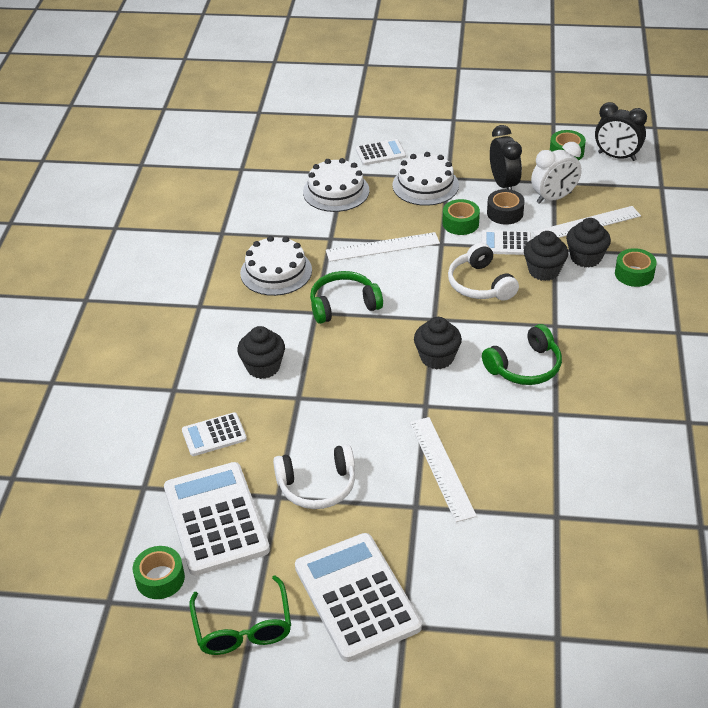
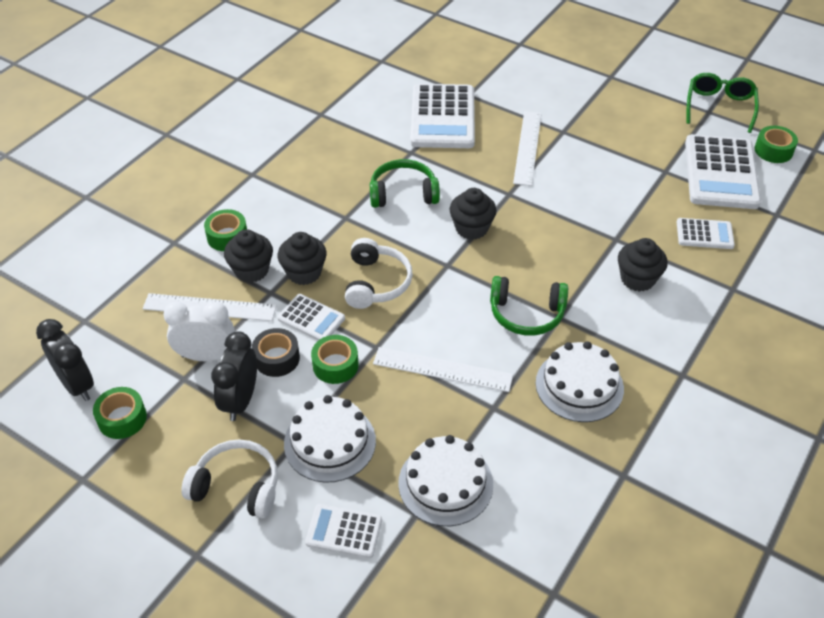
camera: 155 degrees left, 5 degrees up
white headphones [273,444,355,509] -> white headphones moved to [181,439,278,518]
white calculator [295,533,422,662] -> white calculator moved to [410,84,475,148]

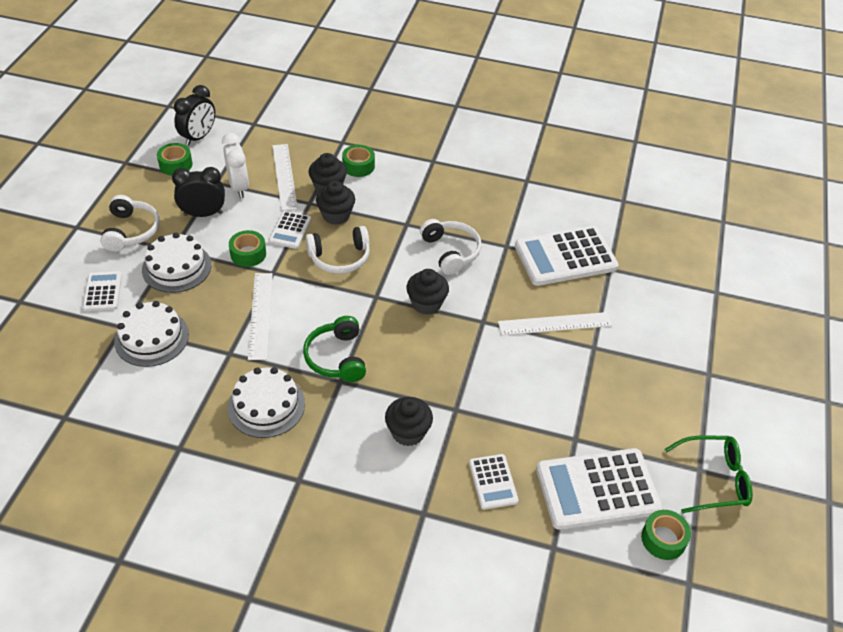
camera: 70 degrees right, 0 degrees up
black tape [252,328,300,377] -> none
green headphones [370,159,440,208] -> white headphones [420,219,482,275]

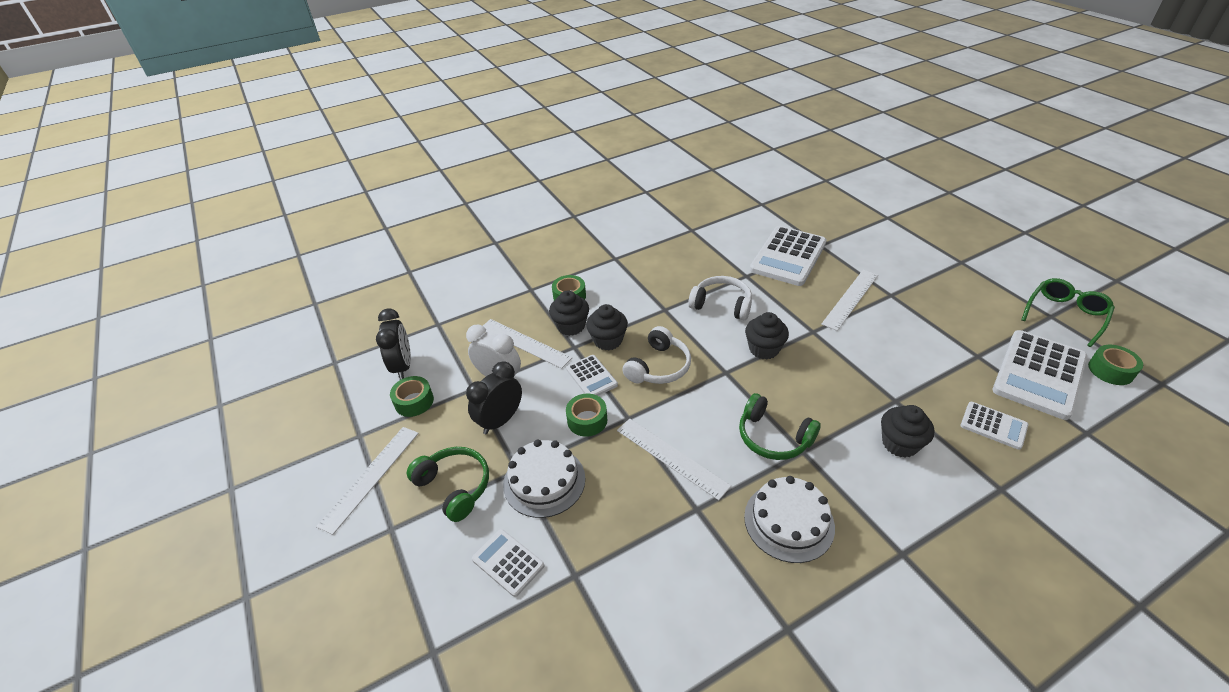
camera: 40 degrees left, 5 degrees down
white headphones [100,195,160,252] -> green headphones [407,447,489,522]
white cake [114,301,189,367] -> none
none -> white ruler [316,427,419,535]

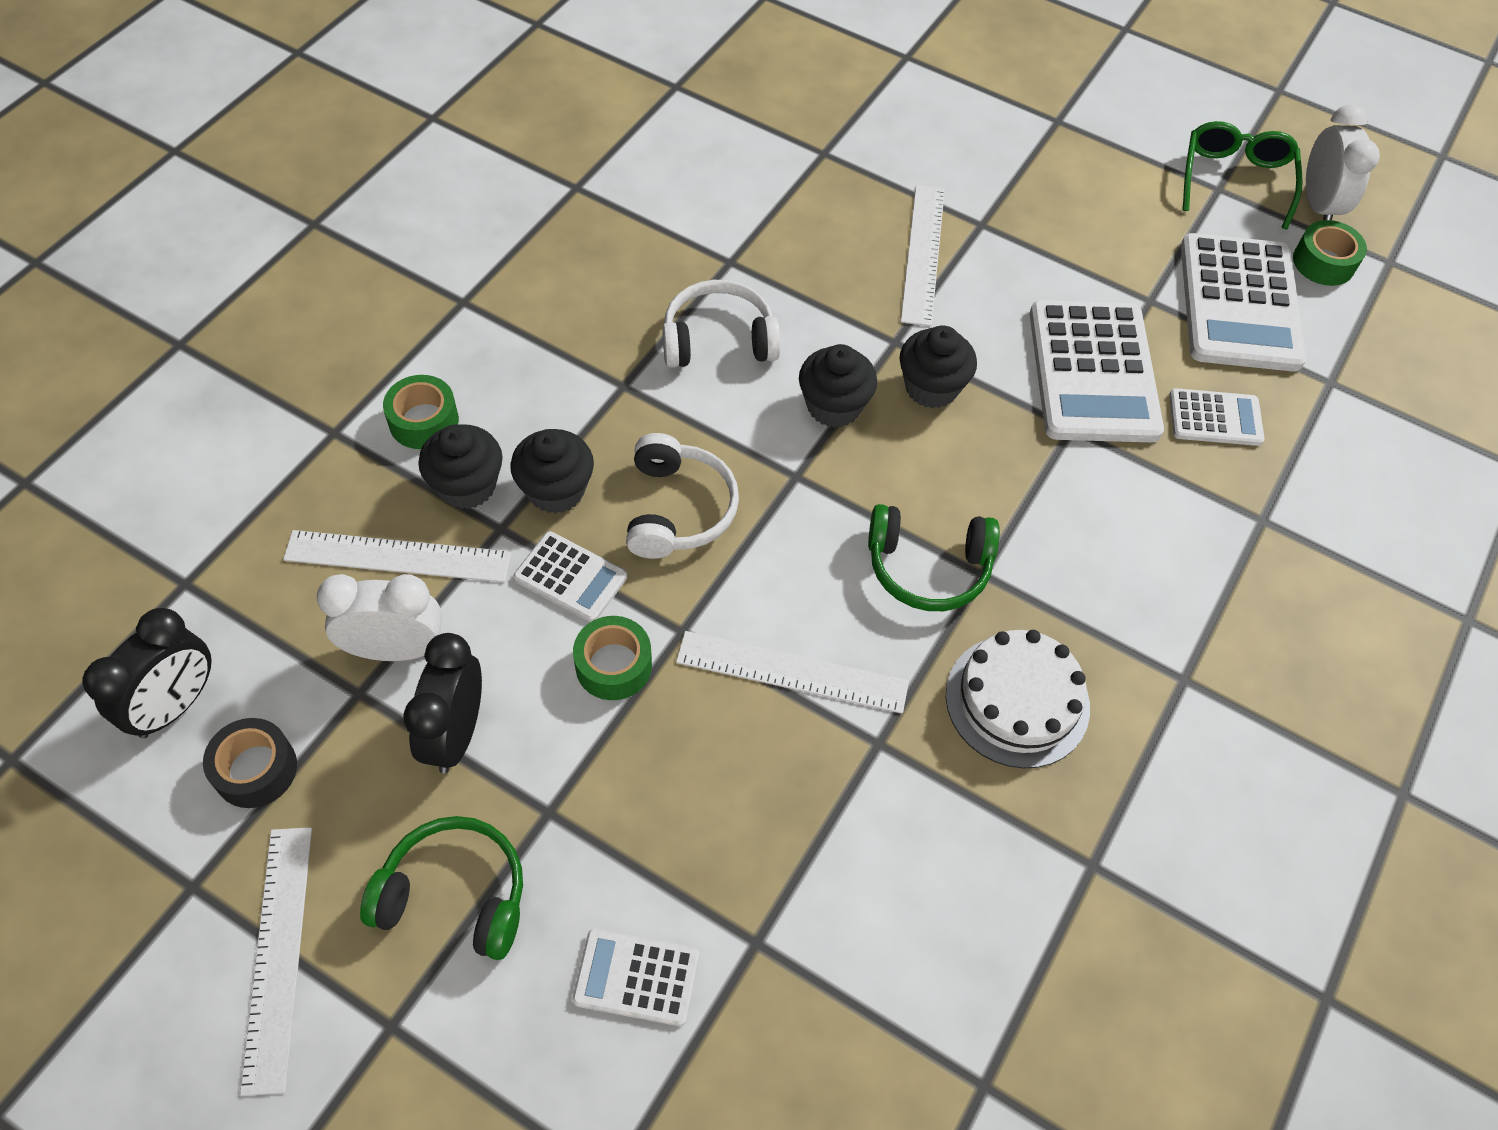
camera: 35 degrees left, 15 degrees up
black clock [376,309,411,380] -> black clock turned 75 degrees clockwise [83,608,212,738]
green tape [390,376,434,417] -> black tape [203,718,297,808]
white cake [503,439,585,518] -> none
white calculator [750,226,827,286] -> white calculator moved to [1030,300,1164,442]
black cupcake [881,405,934,458] -> black cupcake moved to [899,325,977,409]
none -> white clock [1306,104,1380,220]

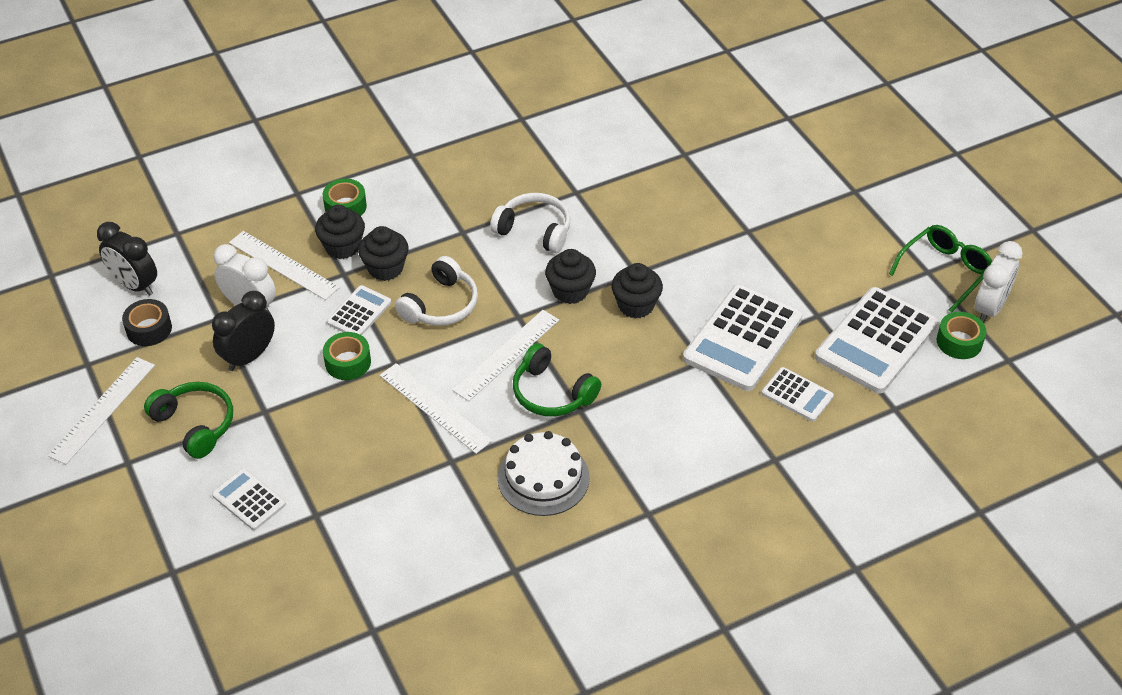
camera: 35 degrees right, 10 degrees down
black clock [83,608,212,738] -> black clock turned 60 degrees clockwise [97,222,157,296]
white calculator [513,531,627,622] -> white calculator turned 120 degrees counterclockwise [327,285,391,335]
white ruler [901,185,945,327] -> white ruler moved to [452,310,559,401]

